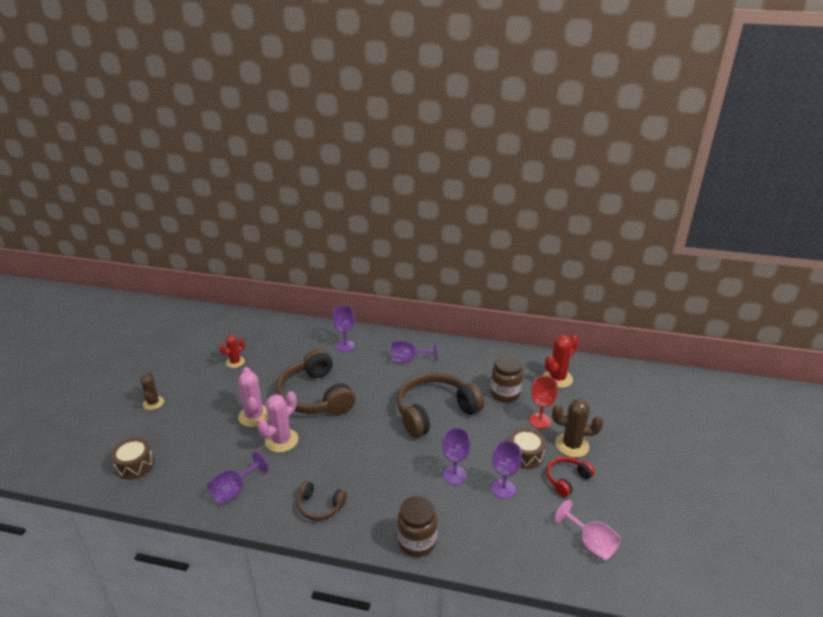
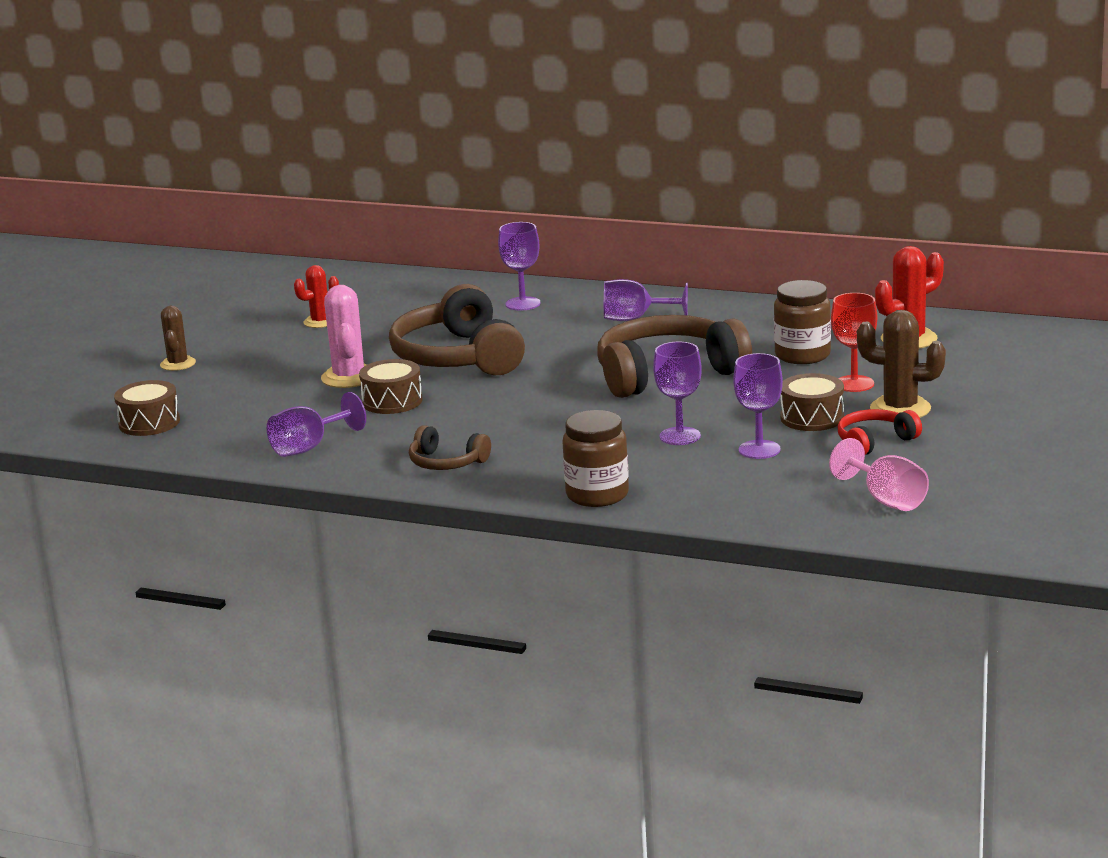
camera: 10 degrees right, 10 degrees down
pink cactus [258,391,298,452] -> brown drum [359,359,423,414]

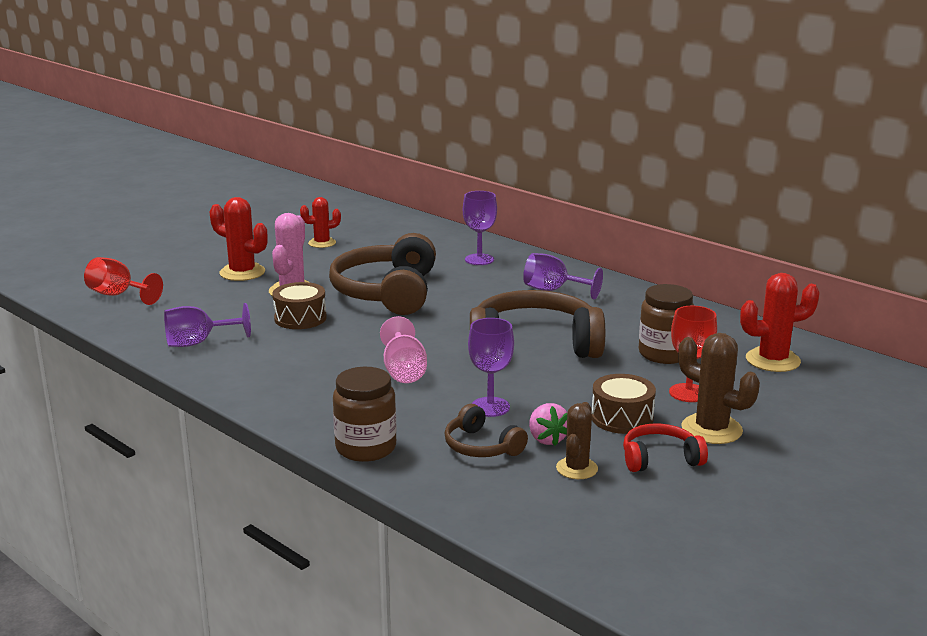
camera: 20 degrees right, 0 degrees up
brown drum [114,380,180,436] -> red goblet [84,257,163,305]
brown cactus [160,305,196,371] -> brown cactus moved to [556,402,598,479]
brown headphones [409,425,491,470] -> brown headphones moved to [445,404,528,457]
purple goblet [733,353,783,459] -> pink strawberry [529,403,567,446]
pink goblet [829,438,929,511] -> pink goblet moved to [380,316,427,383]
none -> red cactus [210,197,267,281]

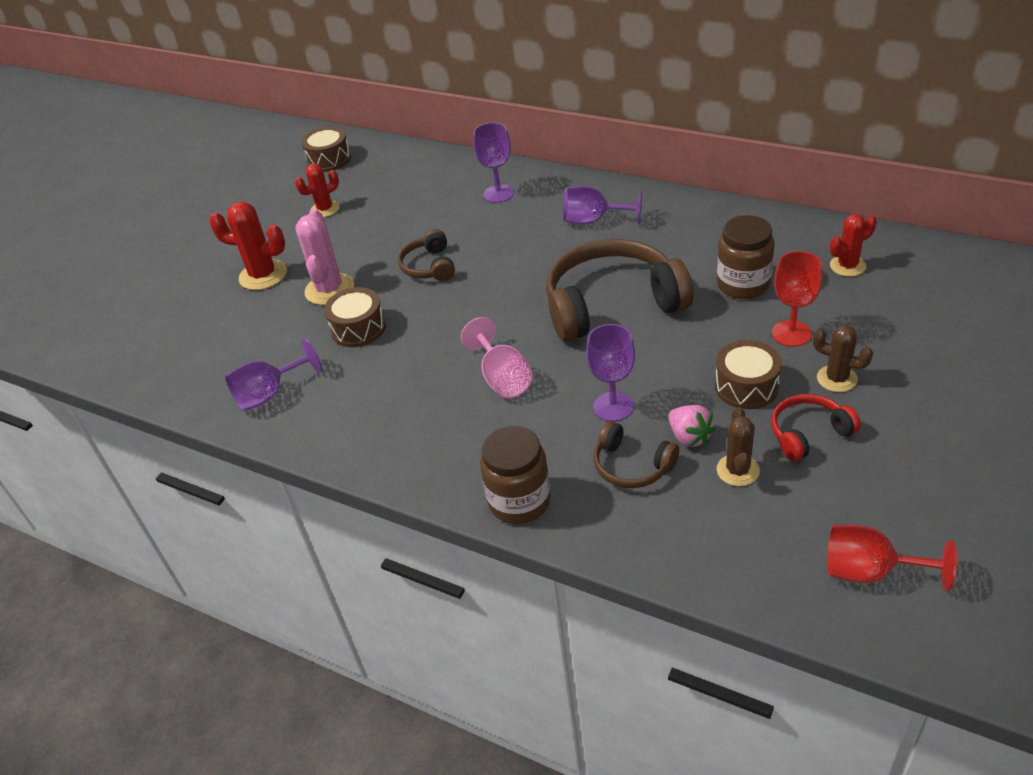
camera: 10 degrees left, 20 degrees up
red goblet [84,257,163,305] -> red goblet moved to [827,525,957,591]
brown headphones [329,233,436,315] -> brown headphones [398,229,455,281], size x0.49
brown cactus [678,333,760,444] -> brown cactus [813,325,873,392], size x0.65
red cactus [740,273,820,372] -> red cactus [830,214,877,277], size x0.65
none -> brown drum [301,126,351,172]

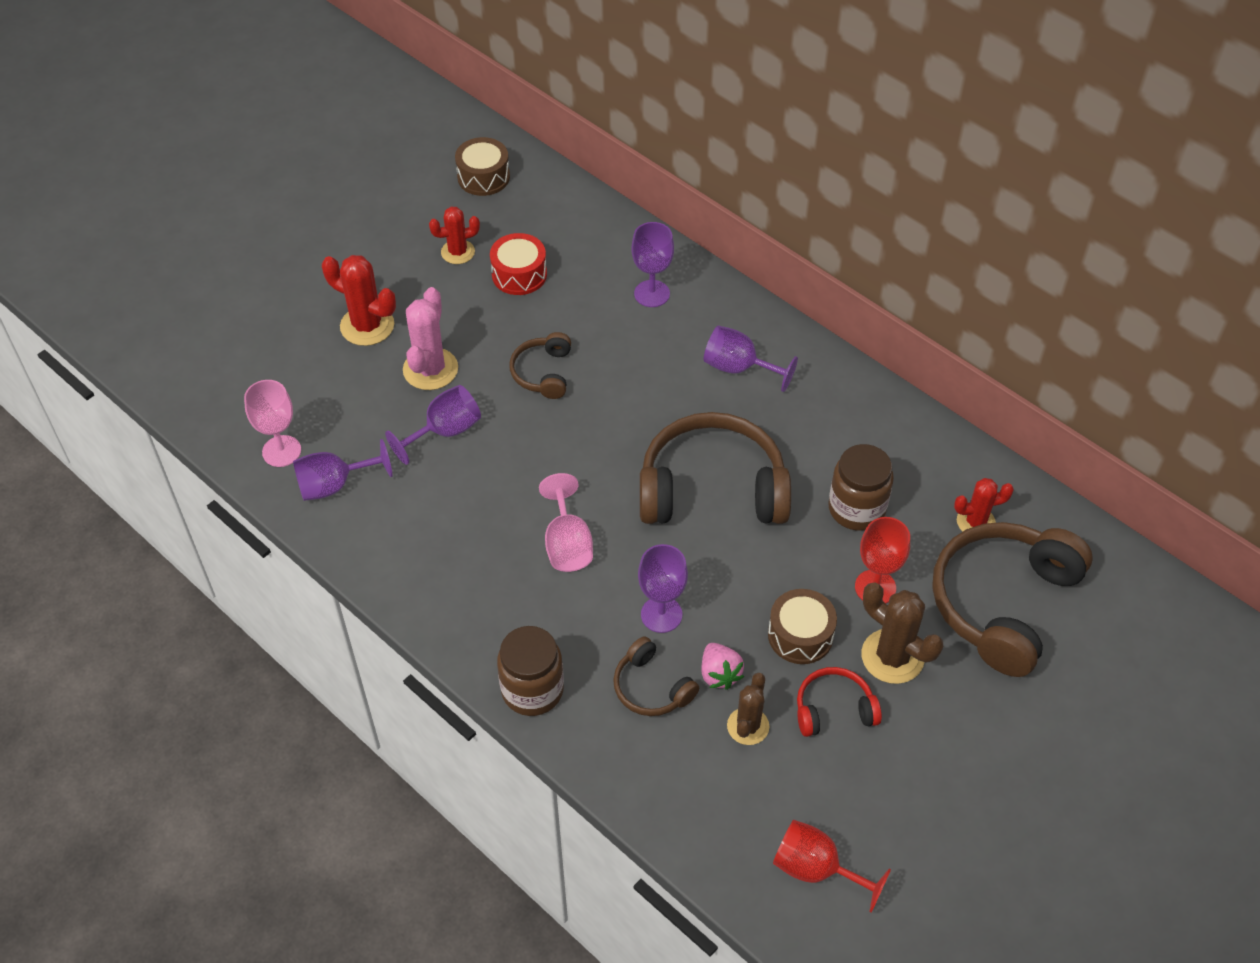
camera: 10 degrees right, 10 degrees up
brown drum [324,287,386,347] -> purple goblet [385,385,481,465]
brown cactus [813,325,873,392] -> brown cactus [861,582,943,684], size x1.53
none -> pink goblet [244,380,301,467]
none -> red drum [490,233,547,295]
none -> brown headphones [932,522,1092,677]

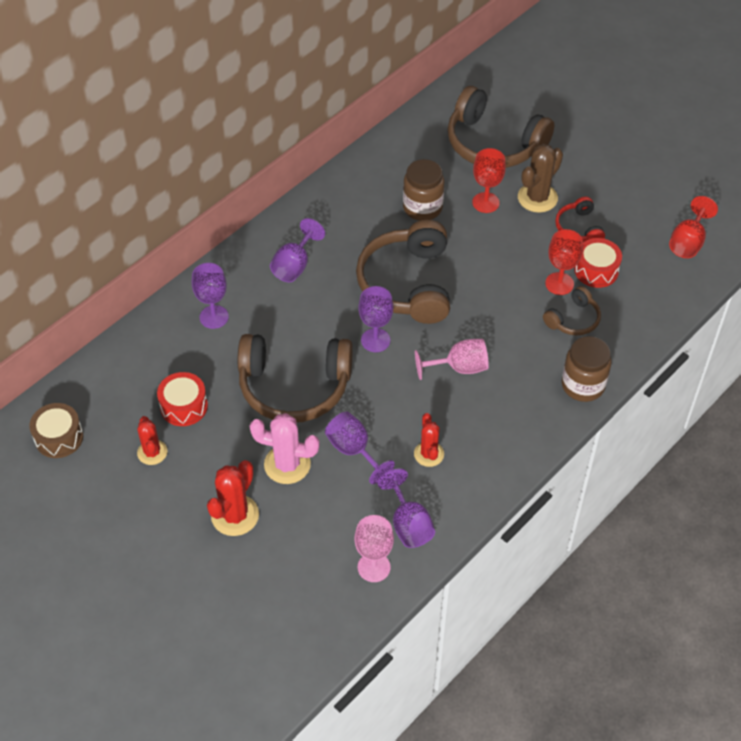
camera: 90 degrees left, 0 degrees up
brown headphones [509,332,571,399] -> brown headphones [238,334,353,423], size x2.03
purple goblet [638,544,688,633] -> purple goblet moved to [358,286,393,352]
pink strawberry [701,643,744,690] -> red goblet [545,229,583,295]
brown cactus [727,673,769,745] -> red drum [574,238,622,288]
brown drum [768,589,837,664] -> none
red cactus [954,478,1014,532] -> red cactus moved to [414,413,444,467]

